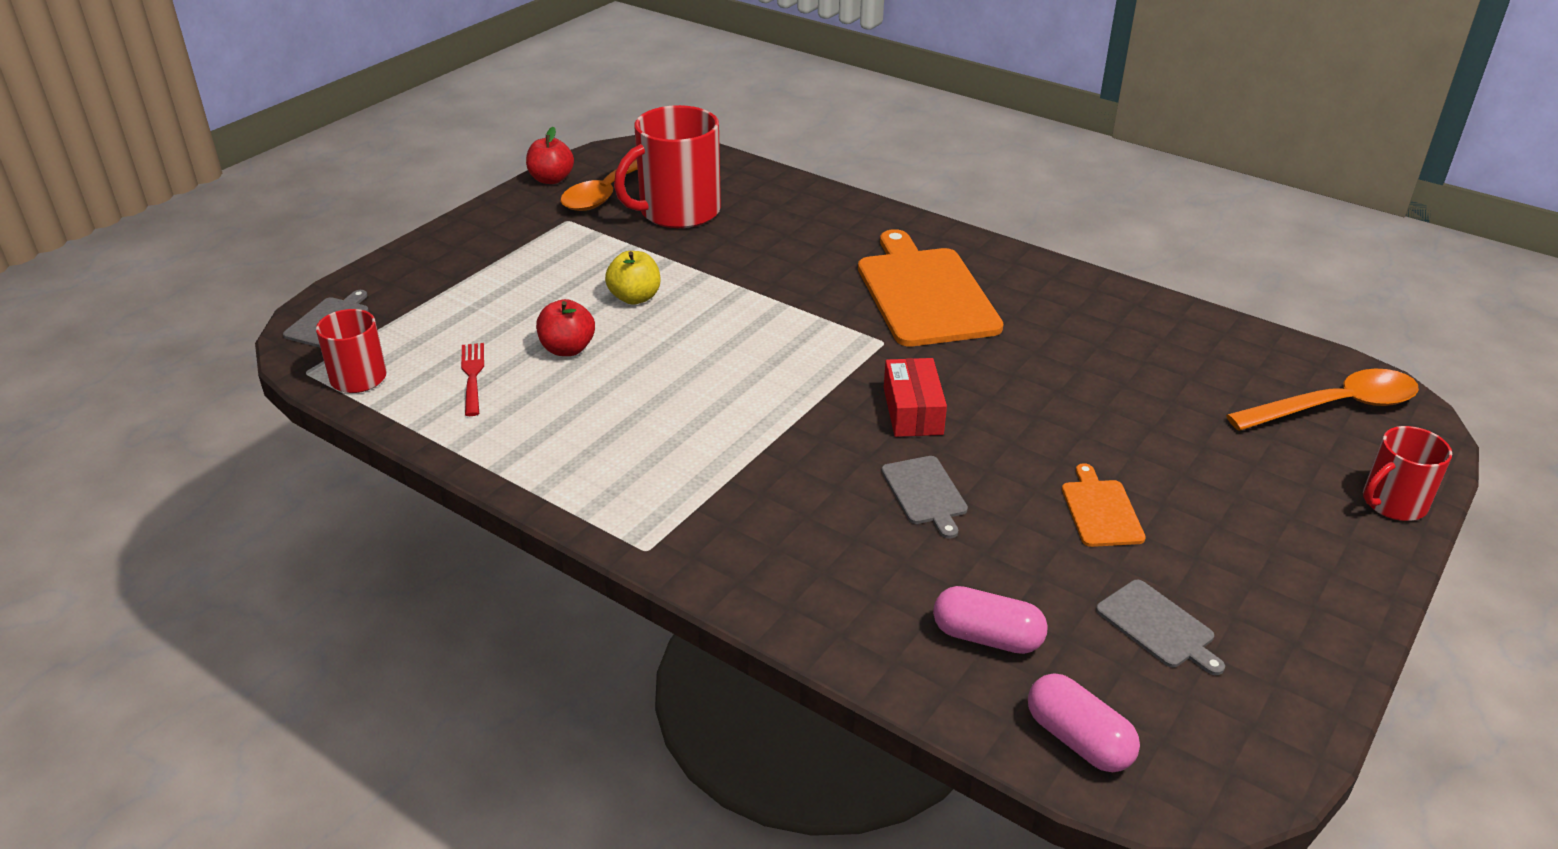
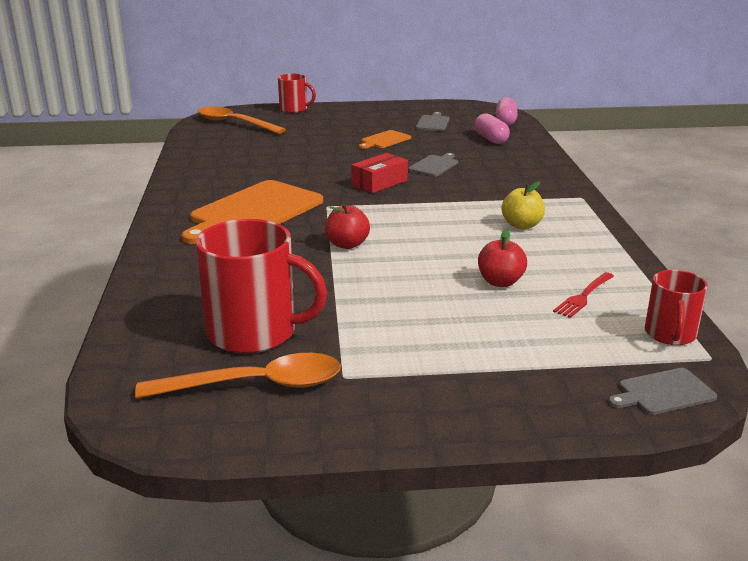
camera: 130 degrees left, 10 degrees down
red apple [526,127,574,184] -> red apple moved to [325,204,370,249]
yellow apple [605,251,660,305] -> yellow apple moved to [501,181,545,229]

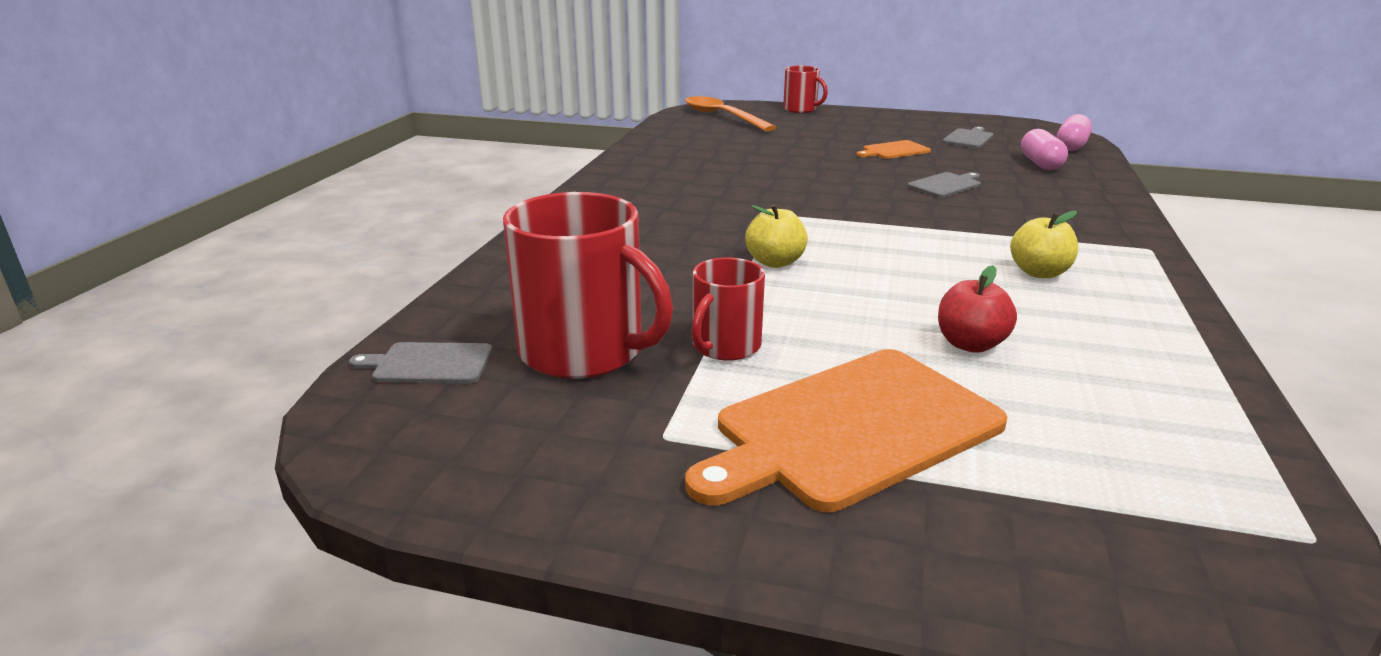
camera: 20 degrees right, 0 degrees up
orange spoon [135,353,341,399] -> none
orange cutting board [182,180,323,244] -> orange cutting board moved to [685,349,1007,512]
red apple [325,204,370,249] -> yellow apple [745,204,808,268]
red box [351,153,408,193] -> none
red fork [553,272,614,318] -> none
grey cutting board [608,368,717,415] -> grey cutting board moved to [349,342,492,384]
red mug [645,270,708,345] -> red mug moved to [692,257,765,361]

